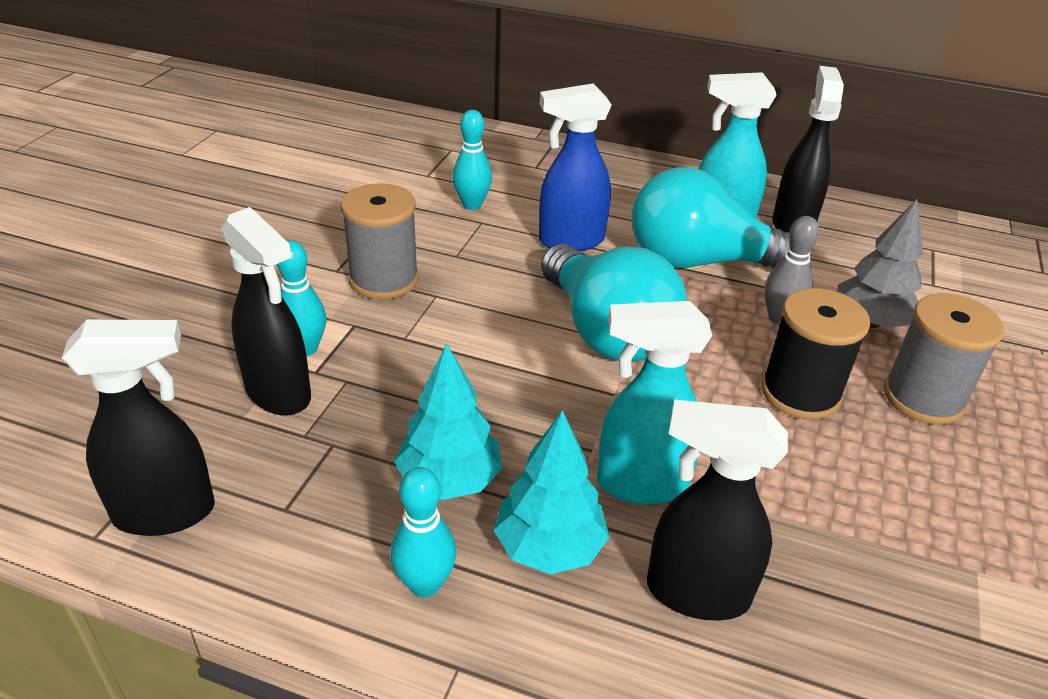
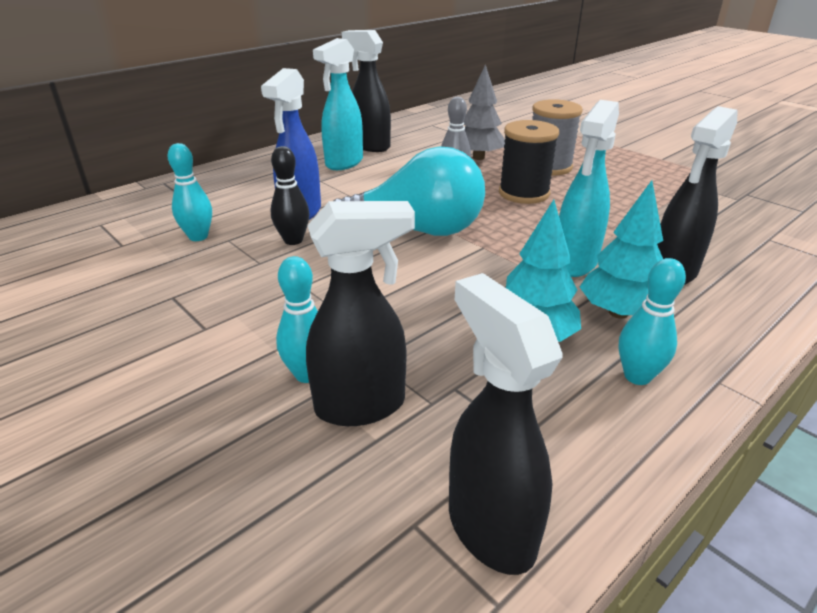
camera: 60 degrees left, 5 degrees down
black spray bottle [62,320,215,536] -> black spray bottle turned 45 degrees counterclockwise [449,273,562,575]
grey spool [341,183,419,300] -> none
turquoise light bulb [631,167,790,269] -> none
none -> black bowling pin [270,146,310,245]

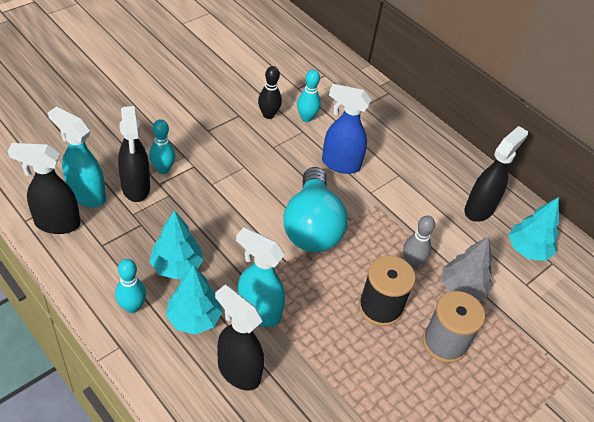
camera: 85 degrees right, 15 degrees up
black bowling pin [270,146,310,245] -> black bowling pin moved to [258,66,282,119]
turquoise spray bottle [313,38,363,170] -> turquoise spray bottle moved to [48,107,106,207]
black spray bottle [449,273,562,575] -> black spray bottle turned 150 degrees counterclockwise [8,143,81,234]
none -> turquoise tree [508,197,559,261]

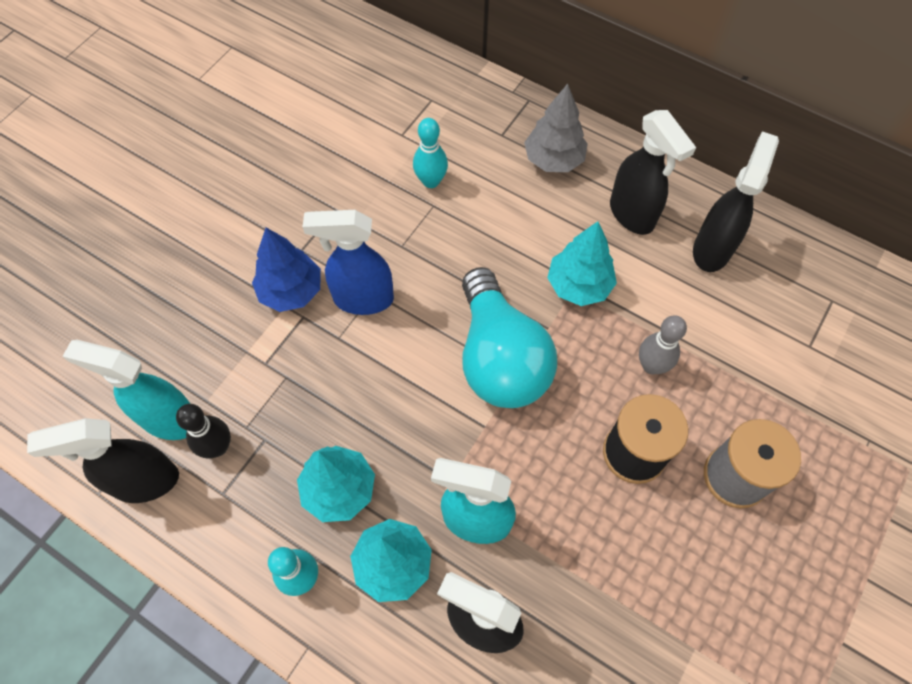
camera: 10 degrees left, 15 degrees up
black spray bottle [118,106,150,202] -> black spray bottle moved to [610,110,696,235]
turquoise bowling pin [149,119,175,174] -> none
black bowling pin [258,66,282,119] -> black bowling pin moved to [176,404,231,459]
blue spray bottle [322,84,371,174] -> blue spray bottle moved to [302,210,394,315]
grey tree [442,236,493,300] -> grey tree moved to [524,84,588,172]
turquoise tree [508,197,559,261] -> turquoise tree moved to [547,221,617,306]
none -> blue tree [252,228,321,312]

